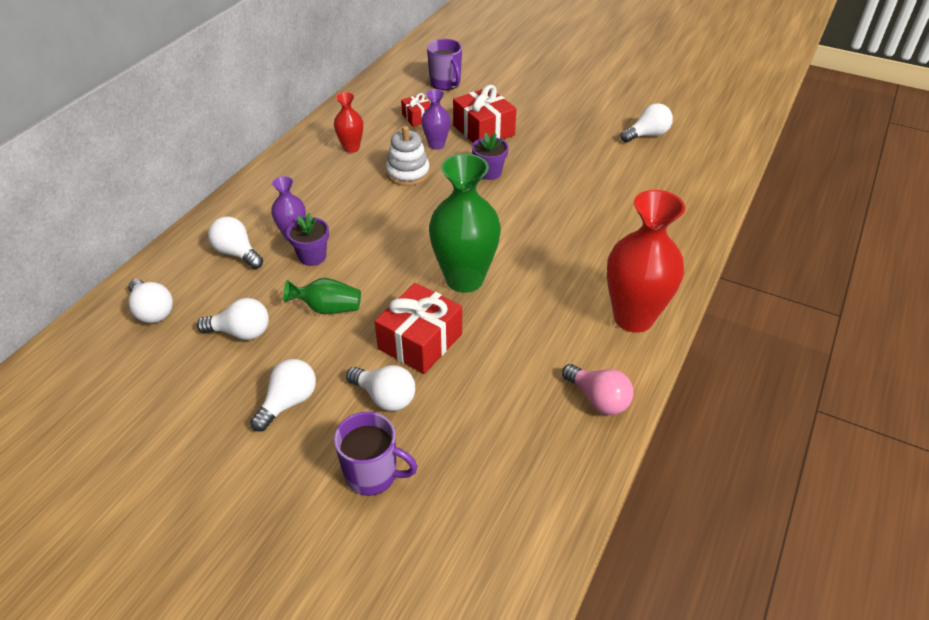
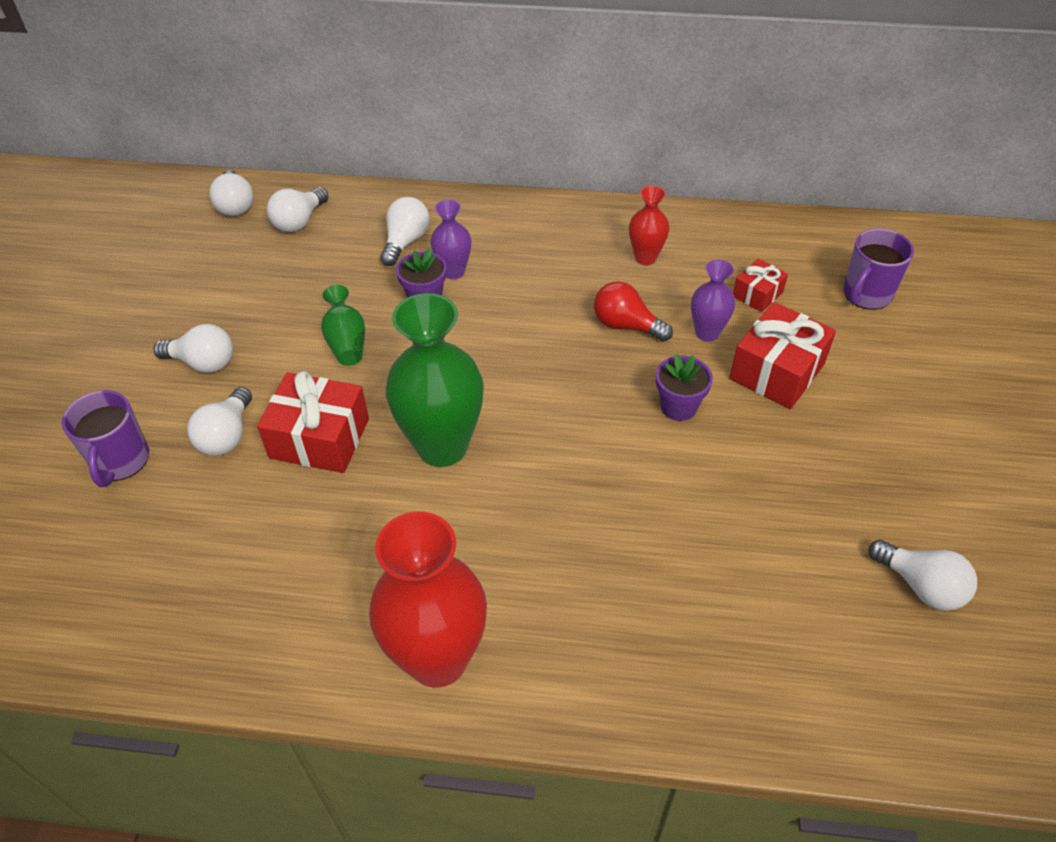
camera: 70 degrees right, 5 degrees up
white light bulb [197,298,269,340] -> white light bulb moved to [209,170,253,216]
white stacking toy [386,126,430,186] -> red light bulb [594,281,673,342]
pink light bulb [562,364,633,415] -> none

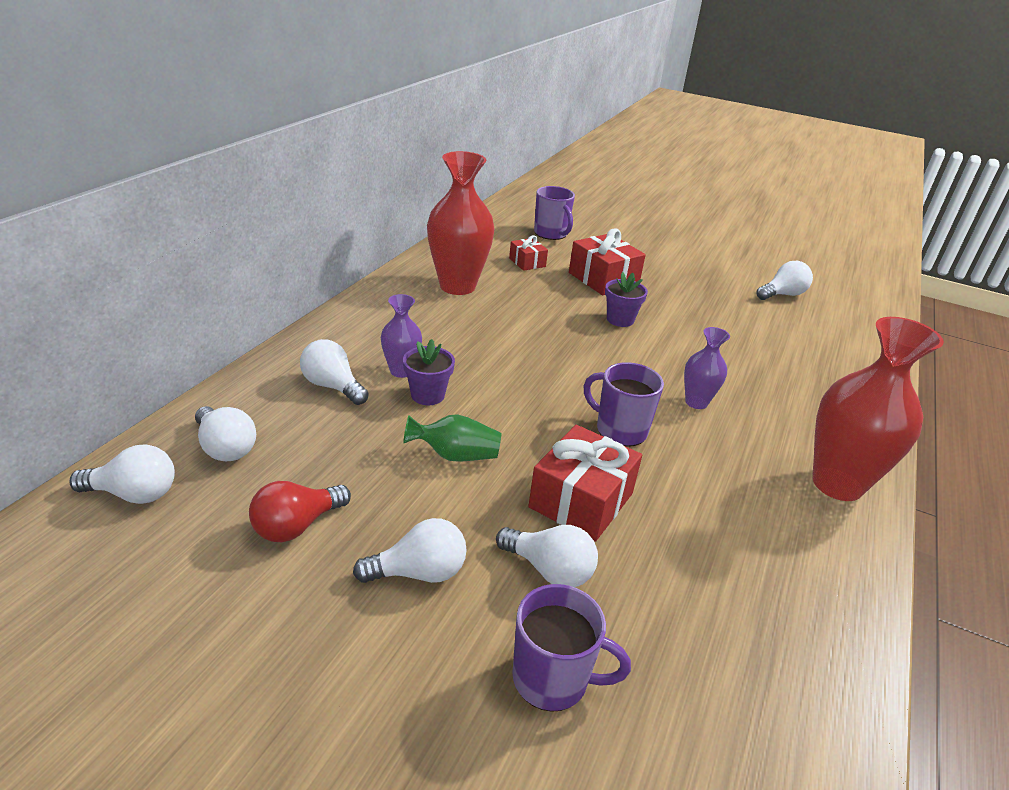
camera: 75 degrees left, 15 degrees down
white light bulb [153,324,233,373] -> white light bulb turned 45 degrees clockwise [353,518,467,583]
green vase [385,293,484,467] -> purple mug [584,362,664,447]
red light bulb [594,281,673,342] -> red light bulb moved to [249,481,351,542]
red vase [629,186,669,265] -> red vase [427,151,494,295], size x1.95
purple vase [691,260,735,342] -> purple vase moved to [684,327,730,409]

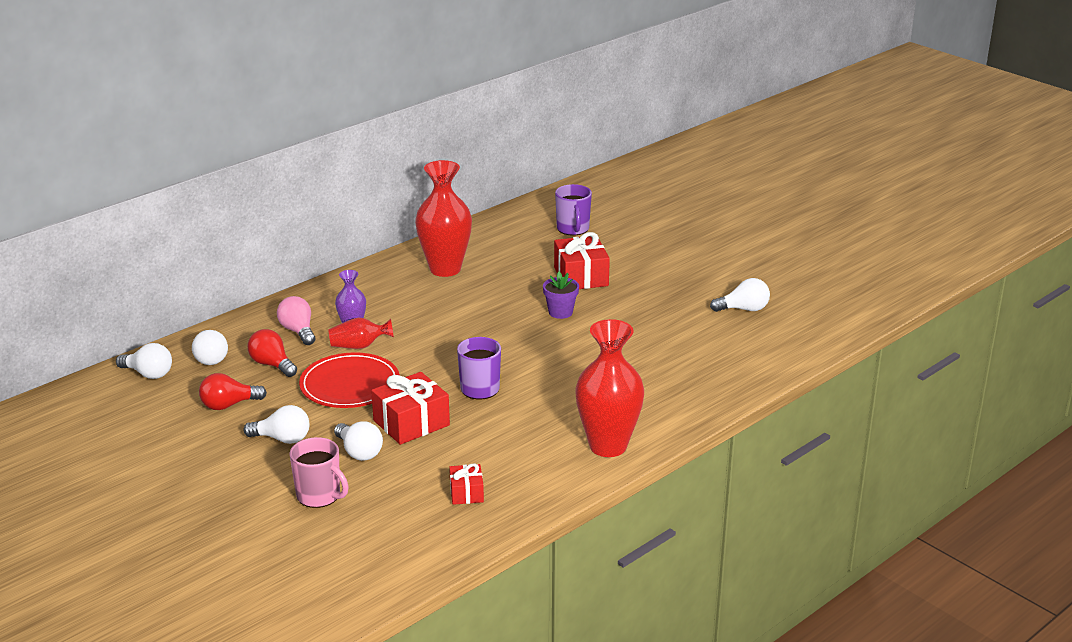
camera: 25 degrees right, 5 degrees down
white light bulb [300,339,369,405] -> pink light bulb [277,296,316,345]
purple flower pot [403,339,455,405] -> red vase [328,318,394,349]
green vase [403,414,501,462] -> red plate [299,352,400,408]
red gift [509,235,548,271] -> red gift moved to [449,464,484,505]
purple mug [512,584,631,712] -> pink mug [290,437,349,508]
purple vase [684,327,730,409] -> none
none -> red light bulb [248,329,297,377]

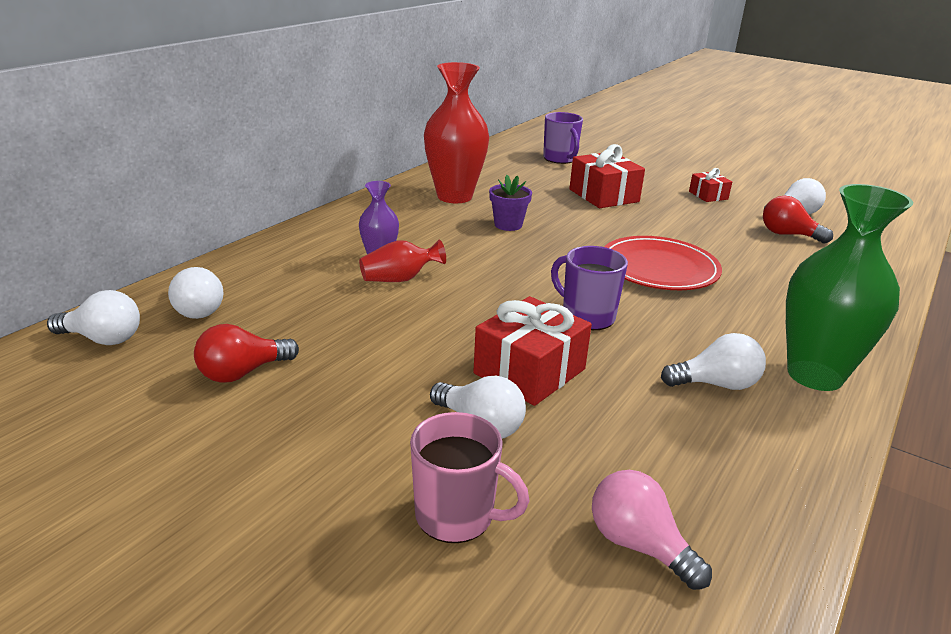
camera: 15 degrees left, 0 degrees up
white light bulb [243,405,309,444] -> white light bulb moved to [661,333,766,390]
red light bulb [248,329,297,377] -> red light bulb moved to [763,196,833,244]
pink light bulb [277,296,316,345] -> pink light bulb moved to [592,470,712,590]
red plate [299,352,400,408] -> red plate moved to [604,236,722,290]
red gift [449,464,484,505] -> red gift moved to [689,168,732,202]
purple flower pot [543,272,579,319] -> purple flower pot moved to [489,175,532,231]
red vase [575,319,644,457] -> green vase [786,184,913,391]

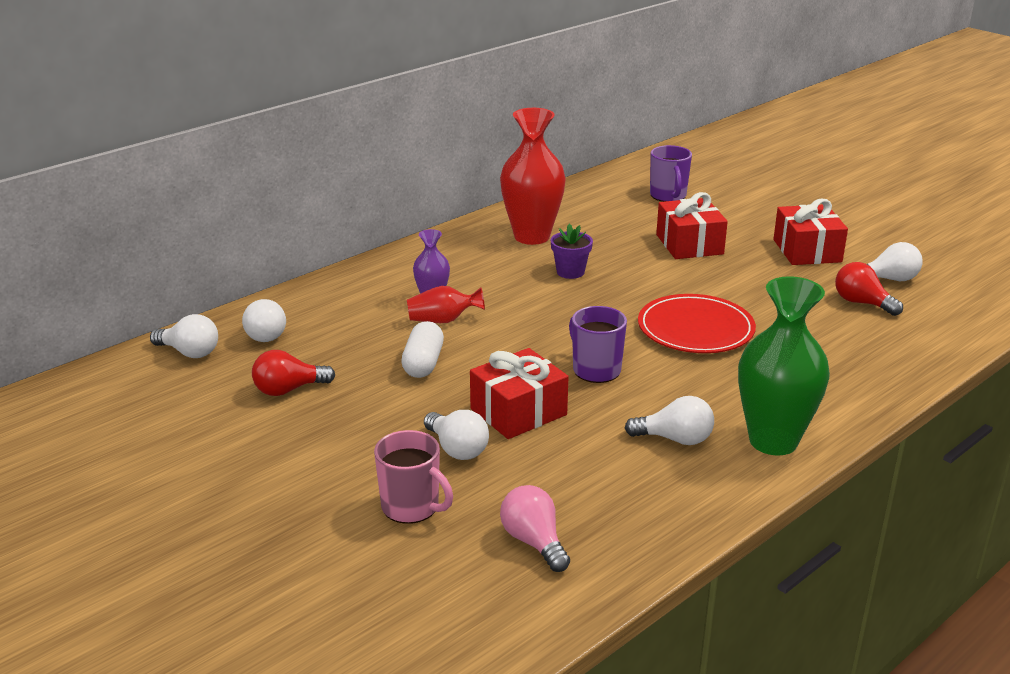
camera: 15 degrees right, 0 degrees up
red gift [689,168,732,202] -> red gift [773,198,848,265], size x1.80
none -> white capsule [401,321,444,378]

